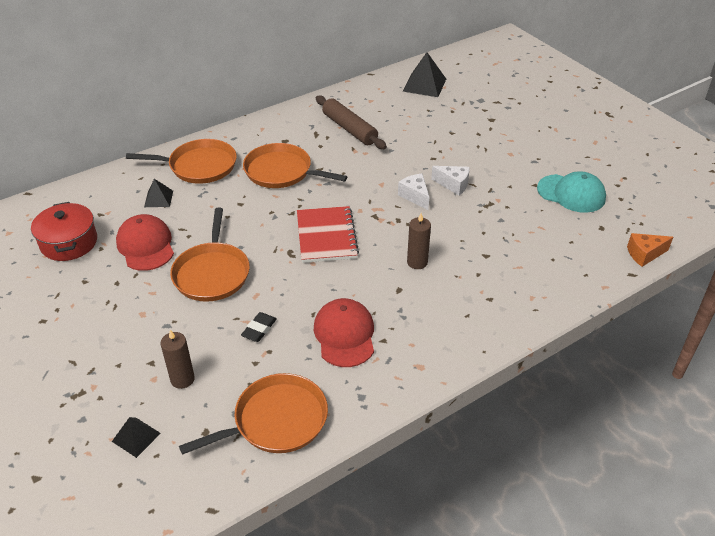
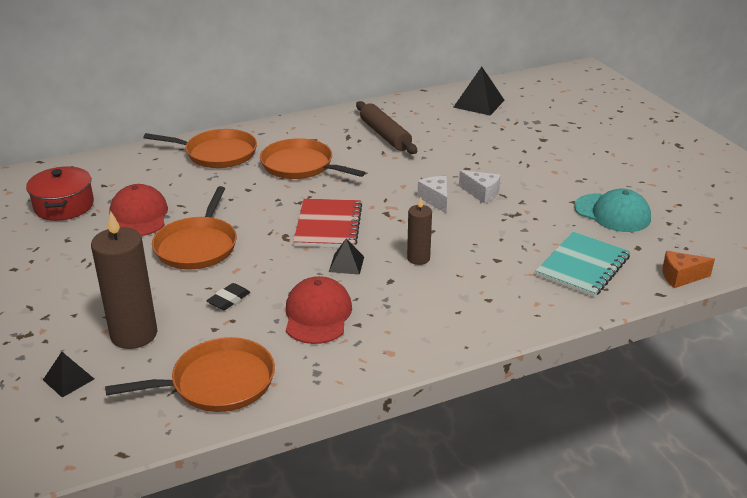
camera: 10 degrees right, 10 degrees down
black pyramid [144,179,173,207] -> black pyramid moved to [329,239,364,275]
brown candle [161,330,195,389] -> brown candle [91,211,157,349], size x1.80
none -> turquoise notebook [536,232,630,297]

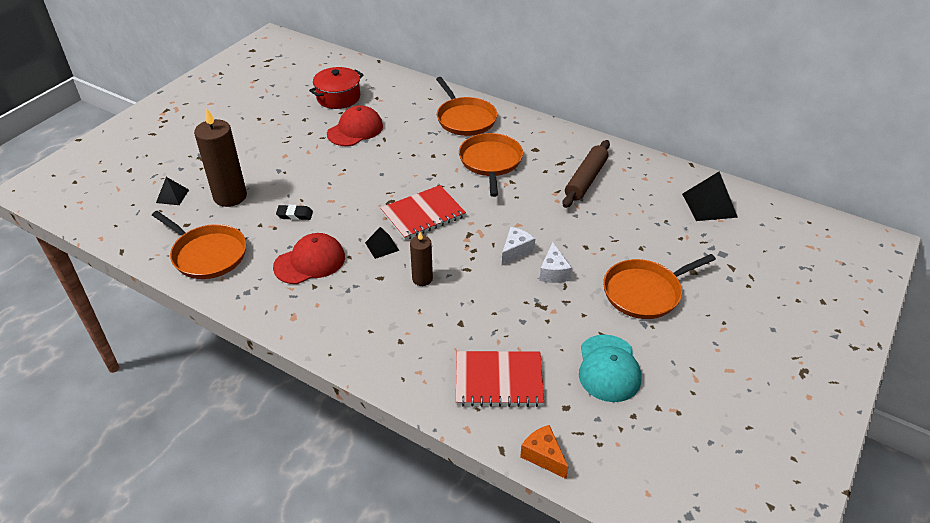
camera: 55 degrees right, 10 degrees up
orange pan [152,186,237,269] -> orange pan moved to [603,254,716,319]
turquoise notebook [536,232,630,297] -> red notebook [456,351,545,407]

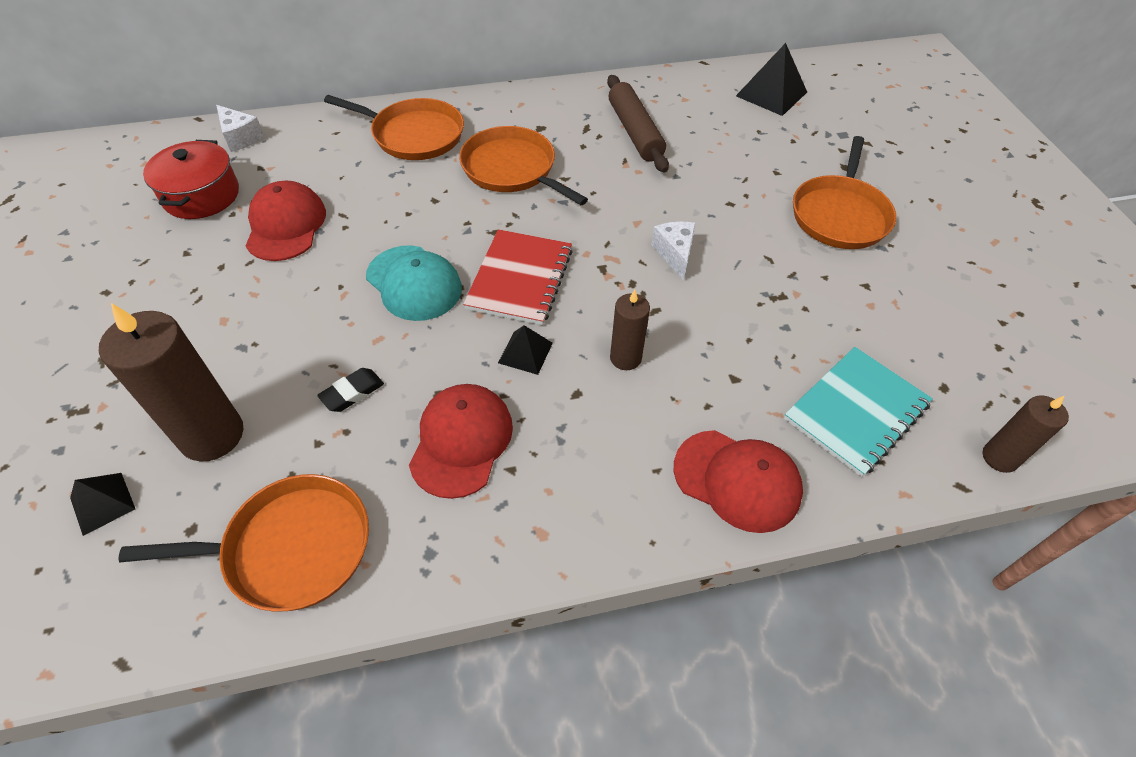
camera: 45 degrees left, 10 degrees up
red notebook [456,351,545,407] -> turquoise notebook [784,347,933,477]
orange cheese [520,425,568,479] -> brown candle [982,395,1069,473]
white cheese [539,242,572,283] -> white cheese moved to [216,105,264,152]
turquoise cap [579,334,641,402] -> turquoise cap moved to [366,245,462,321]
none -> red cap [674,430,803,533]

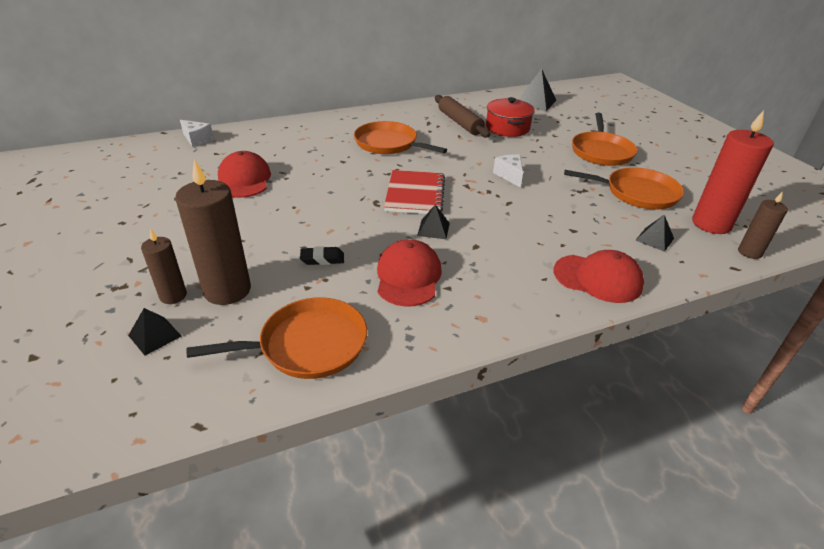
camera: 10 degrees left, 15 degrees down
red pot [143,140,239,219] -> red pot moved to [486,97,535,137]
black eraser [317,368,384,412] -> black eraser turned 45 degrees clockwise [300,246,344,265]
orange pan [324,95,464,160] -> orange pan moved to [564,167,684,209]
turquoise cap [366,245,462,321] -> none
brown candle [610,290,650,370] -> brown candle moved to [141,228,187,304]
turquoise notebook [784,347,933,477] -> black pyramid [636,215,674,252]
none -> red candle [692,110,774,234]

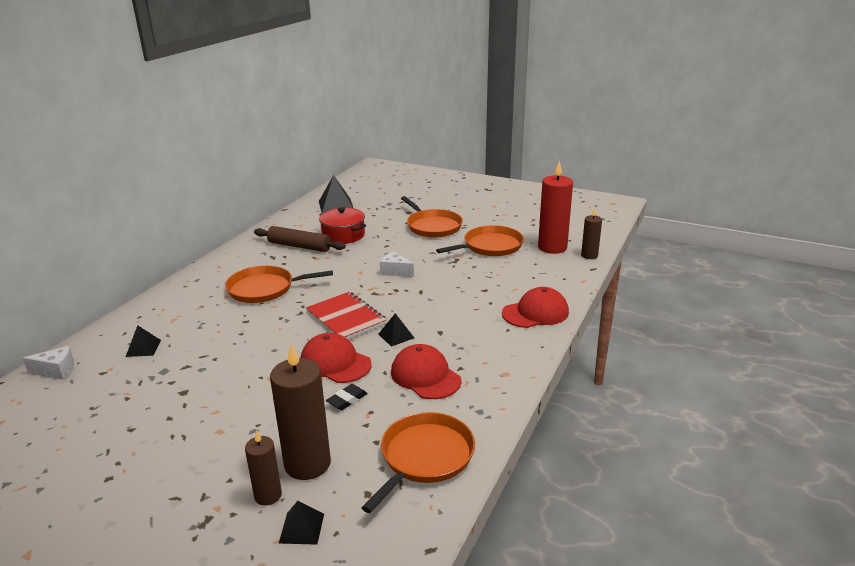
camera: 40 degrees left, 10 degrees down
red cap [218,151,271,198] -> red cap moved to [300,333,372,383]
black pyramid [636,215,674,252] -> black pyramid moved to [126,325,161,357]

